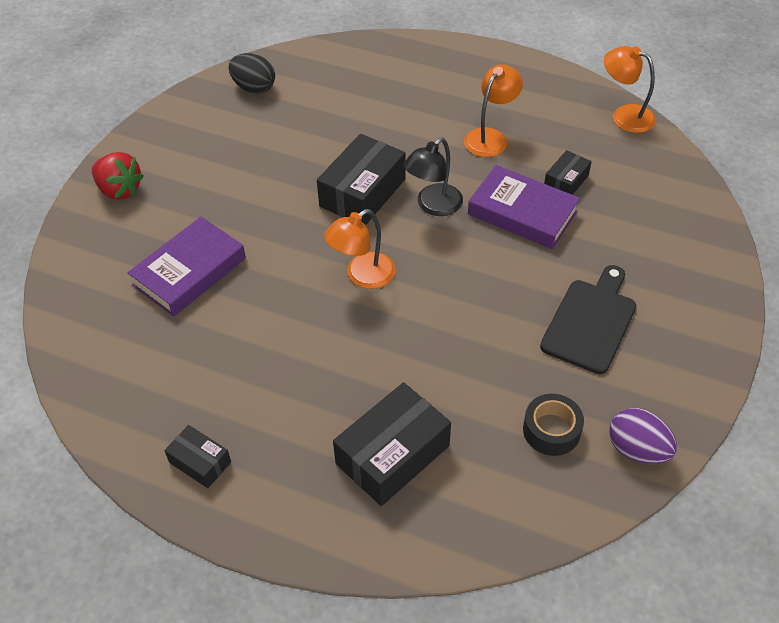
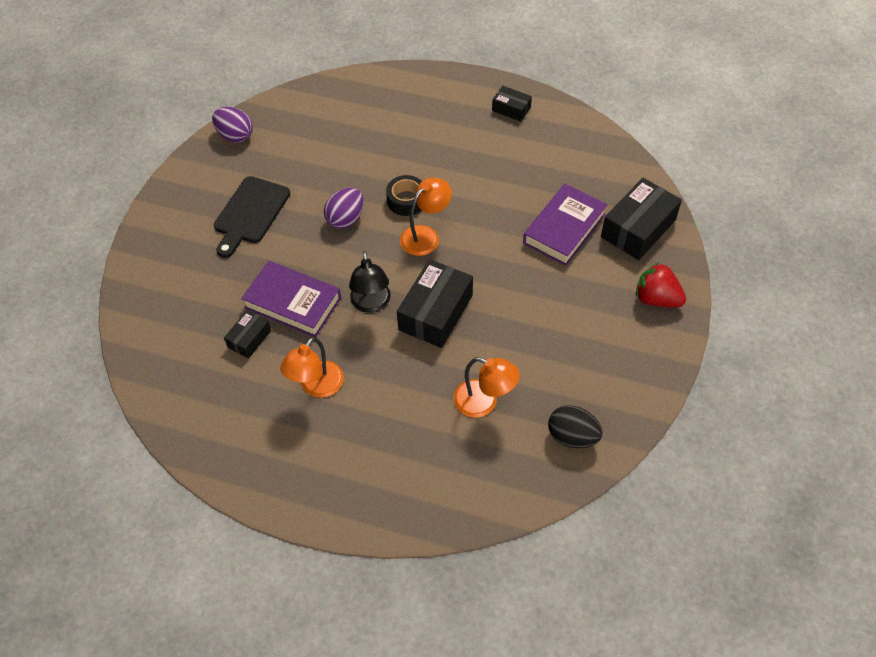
camera: 175 degrees right, 5 degrees up
black box [333,382,451,506] -> black box moved to [601,178,682,260]
black lamp [403,138,463,216] -> black lamp turned 135 degrees clockwise [349,251,390,313]
black tape [523,394,584,456] -> black tape moved to [386,175,422,216]
orange lamp [604,46,656,133] -> orange lamp moved to [453,357,520,418]
none -> purple egg [324,188,364,229]

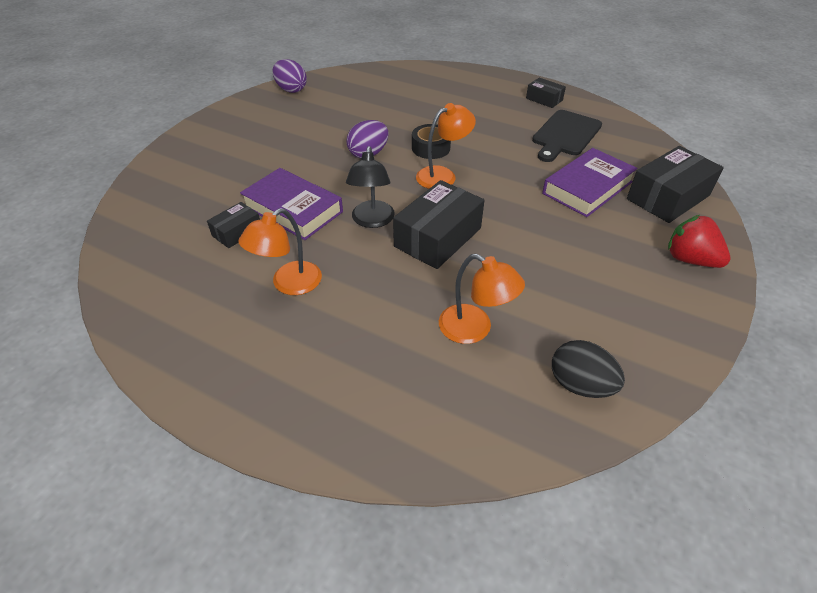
camera: 10 degrees right, 10 degrees down
black cutting board [214,176,290,258] -> black cutting board moved to [532,110,602,162]

